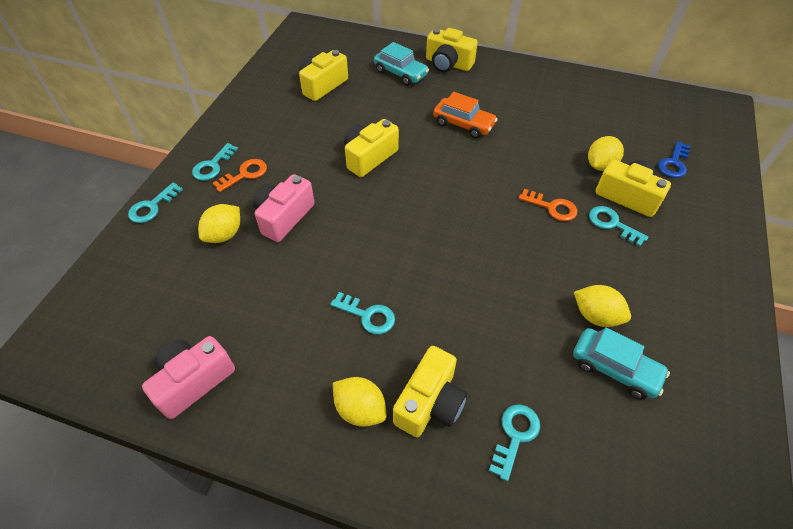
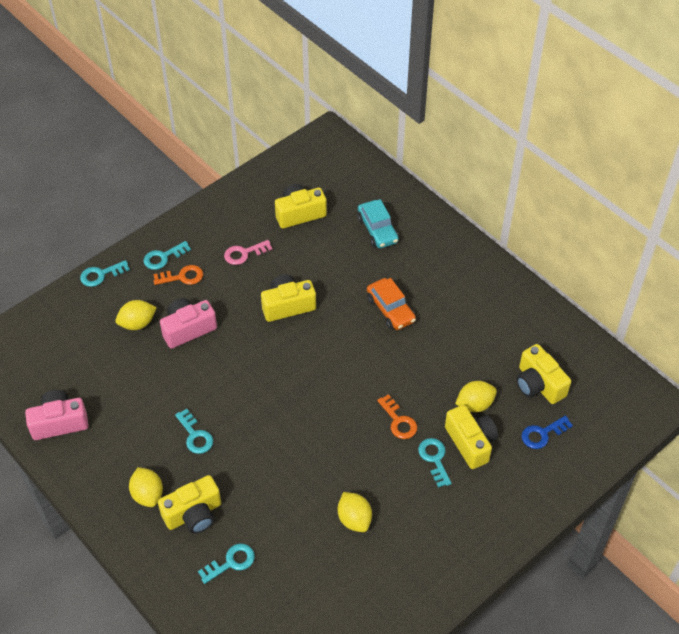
camera: 30 degrees right, 0 degrees up
yellow camera [426,28,478,72] -> yellow camera moved to [516,344,571,404]
turquoise car [573,327,670,399] -> none
none -> pink key [224,240,272,265]

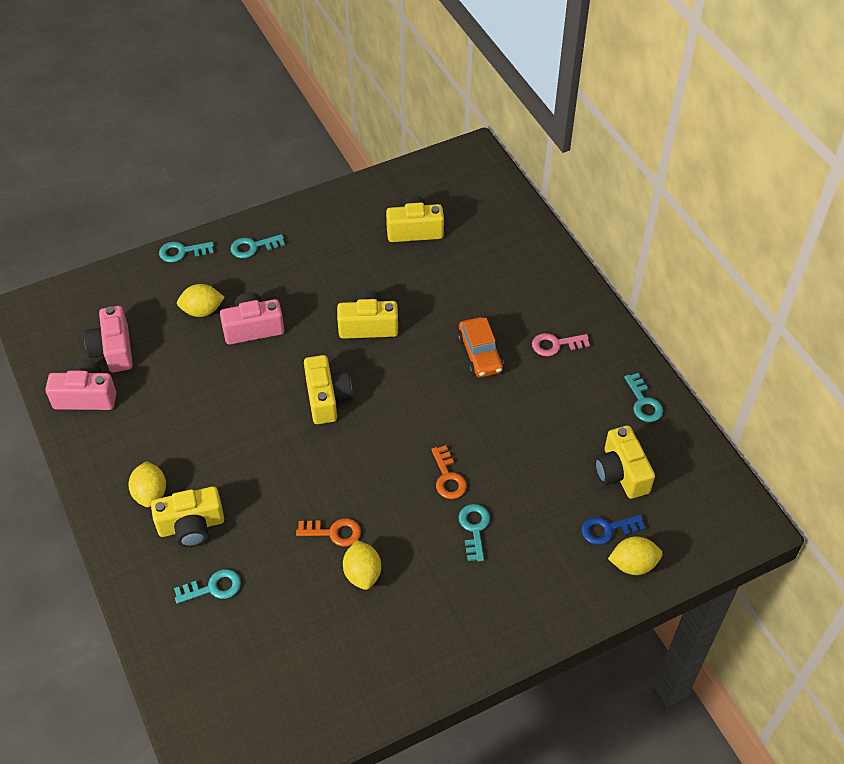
camera: 15 degrees right, 0 degrees up
orange key [154,265,203,285] -> orange key moved to [296,518,361,547]
turquoise key [175,409,213,454] -> turquoise key moved to [624,373,663,422]
pink key [224,240,272,265] -> pink key moved to [532,333,590,356]
turquoise car [357,199,399,248] -> none
yellow camera [445,405,498,469] -> yellow camera moved to [304,355,352,424]
yellow lemon [455,381,497,412] -> yellow lemon moved to [608,536,663,575]
none -> pink camera [84,306,133,372]

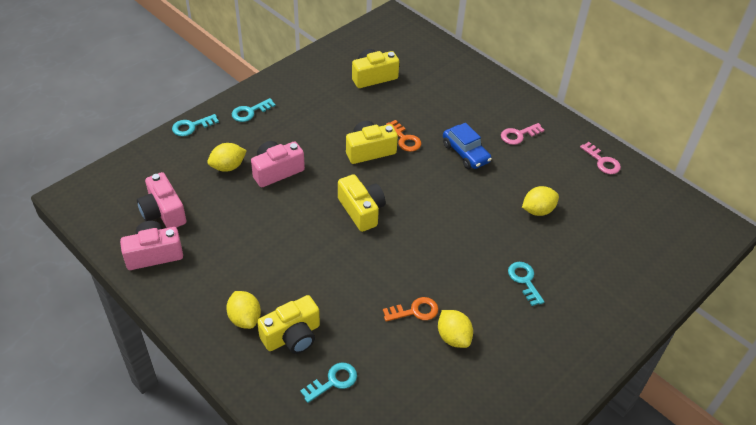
camera: 20 degrees left, 5 degrees down
orange key [431,445,467,499] -> orange key moved to [386,120,421,152]
orange car [457,317,504,377] -> blue car [443,123,492,169]
blue key [581,515,645,545] -> none
yellow camera [595,426,655,499] -> none
yellow lemon [608,536,663,575] -> yellow lemon moved to [522,186,559,216]
turquoise key [624,373,663,422] -> pink key [580,142,621,174]

